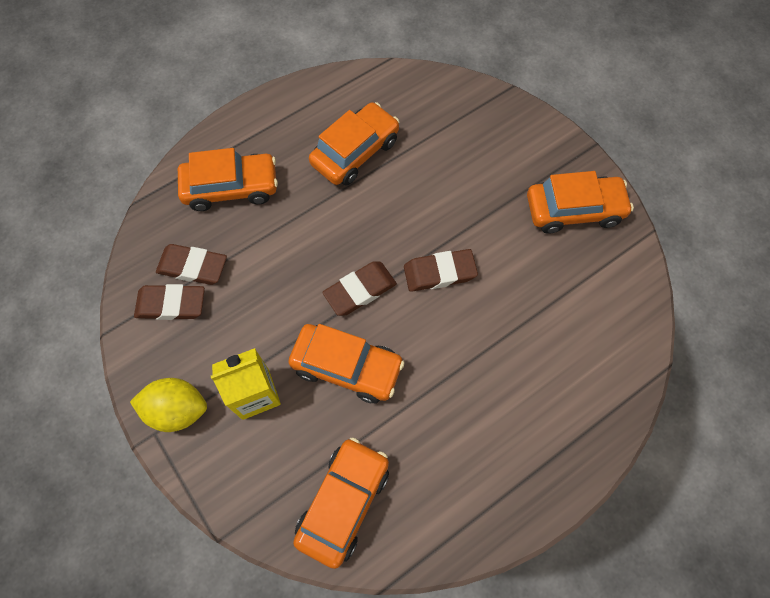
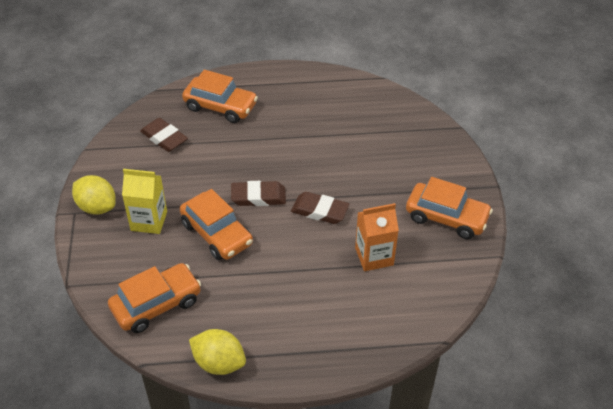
camera: 30 degrees right, 20 degrees down
brown eraser [134,284,205,320] -> none
orange car [309,102,399,186] -> none
none -> yellow lemon [189,329,246,375]
none -> orange carton [355,203,399,271]

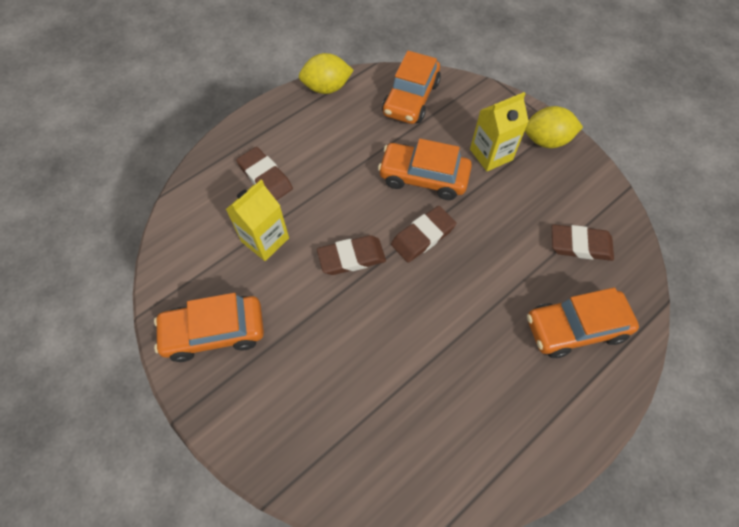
camera: 145 degrees right, 15 degrees up
orange carton [355,203,399,271] -> yellow carton [226,180,289,261]
none -> brown eraser [236,147,293,201]

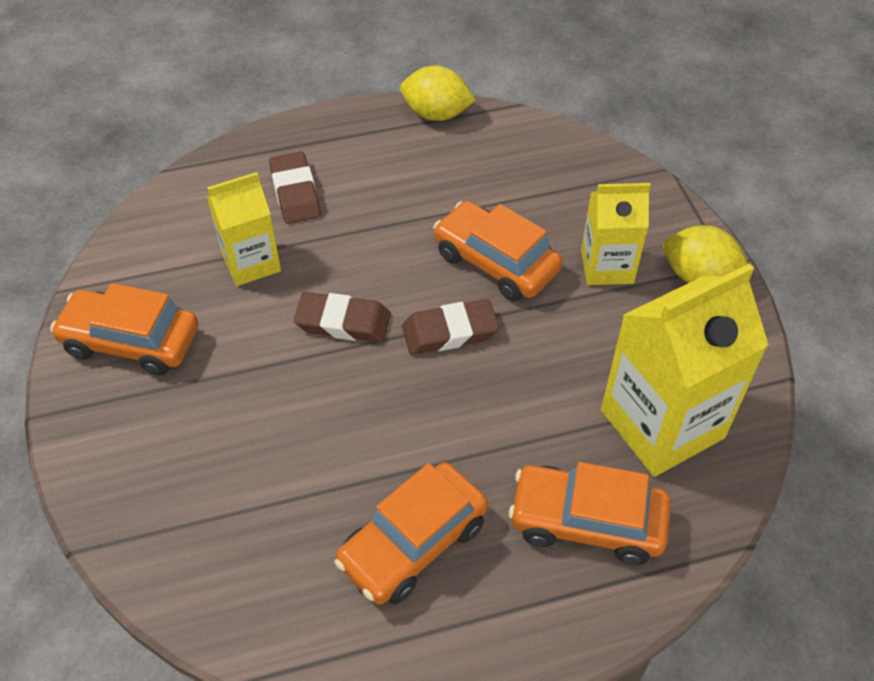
camera: 25 degrees right, 10 degrees down
orange car [382,51,441,124] -> orange car moved to [334,462,488,605]
brown eraser [552,225,614,261] -> yellow carton [601,264,768,477]

